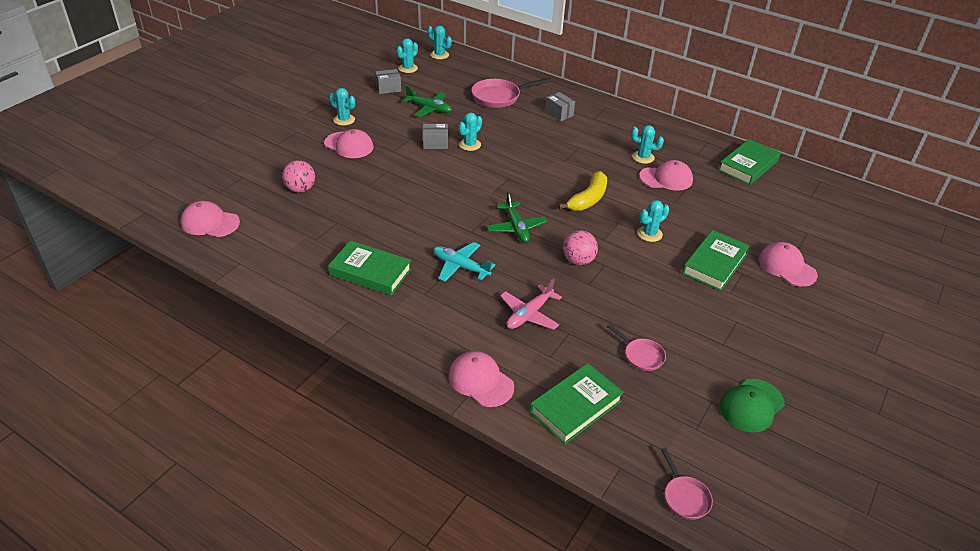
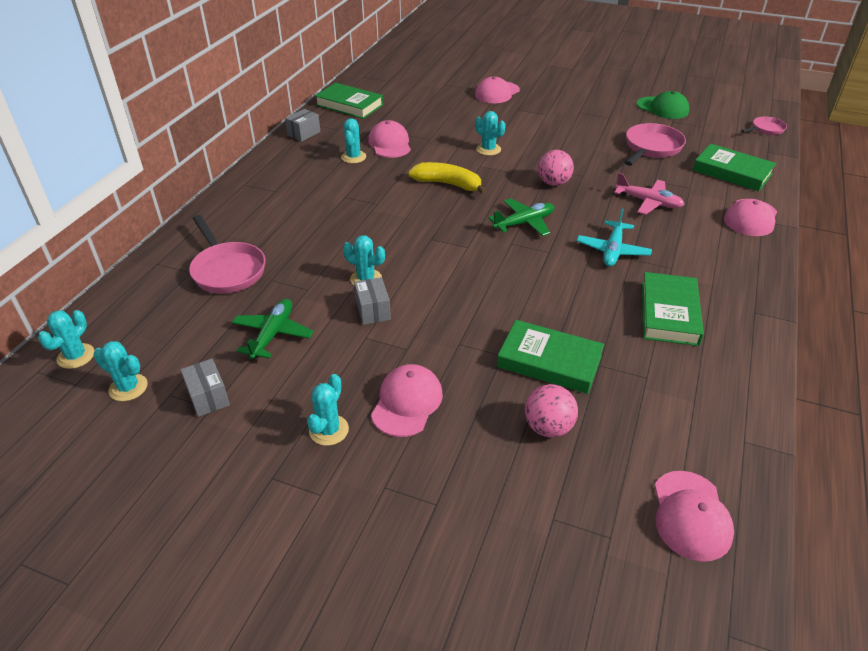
camera: 100 degrees left, 0 degrees up
grey box [545,92,575,121] -> grey box moved to [285,109,320,142]
pink pan [607,324,666,371] -> pink pan [625,123,686,166], size x1.75
green book [682,230,750,291] -> green book moved to [497,320,604,394]

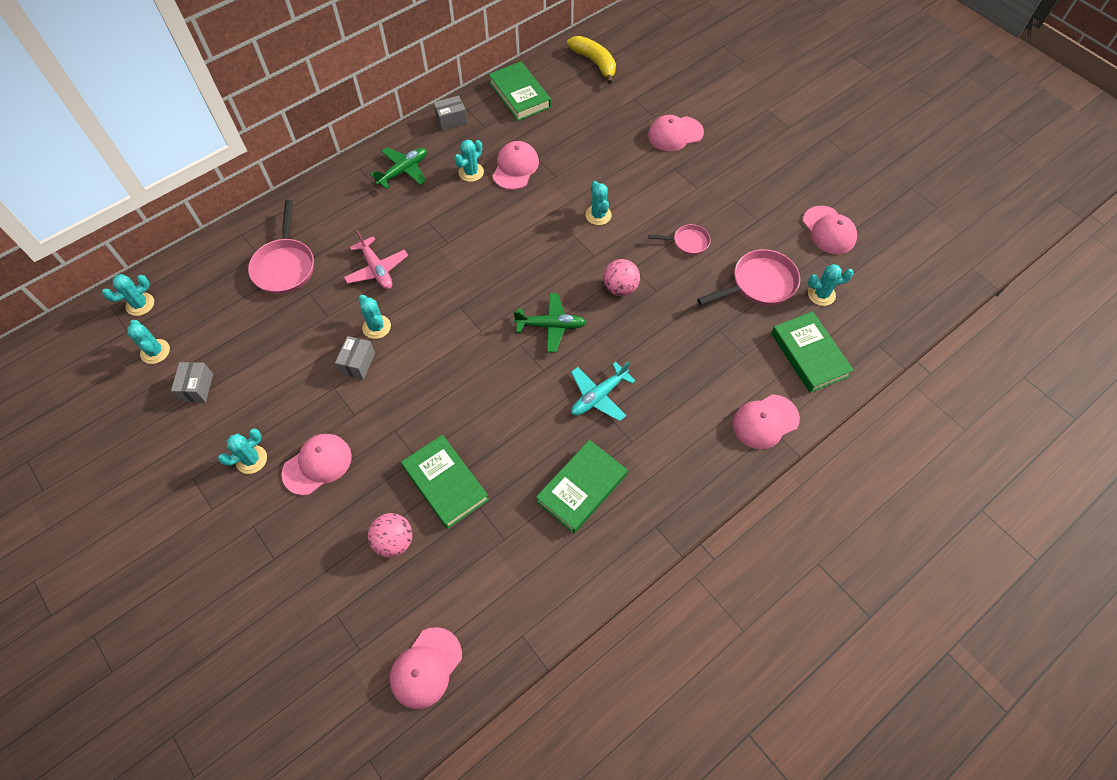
camera: 30 degrees right, 20 degrees up
green plane [232,299,314,359] -> green plane moved to [370,147,427,189]
yellow banana [408,162,487,194] -> yellow banana moved to [567,36,616,84]
pink plane [614,173,685,215] -> pink plane moved to [344,231,408,289]
green cap [637,91,689,119] -> pink cap [803,206,857,254]
pink pan [741,116,787,135] -> pink pan moved to [648,224,711,255]
none -> turquoise cactus [808,264,854,306]

